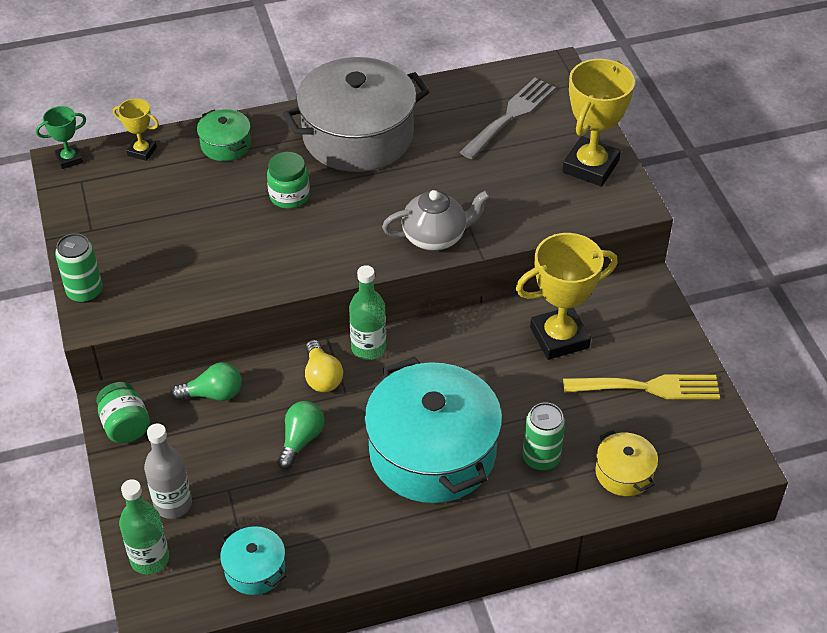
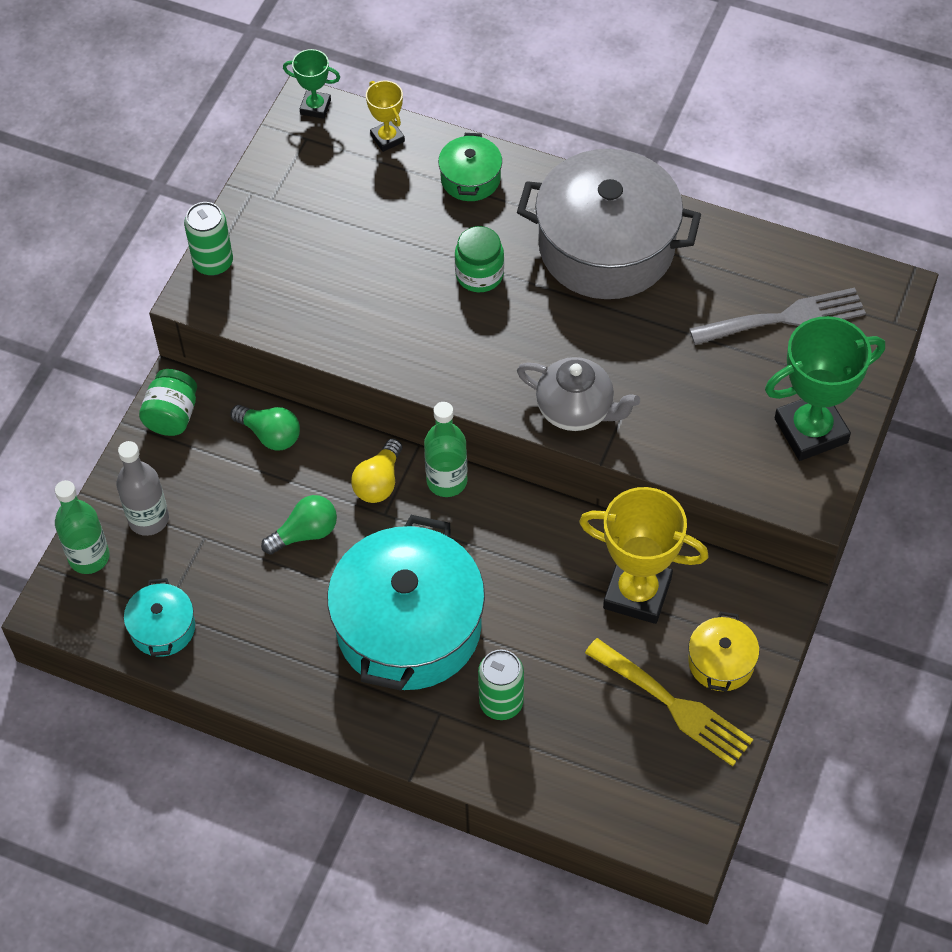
camera: 40 degrees right, 10 degrees up
yellow trophy [562,59,635,187] -> green trophy [765,316,885,461]
yellow pot [595,430,658,496] -> yellow pot moved to [688,611,759,692]

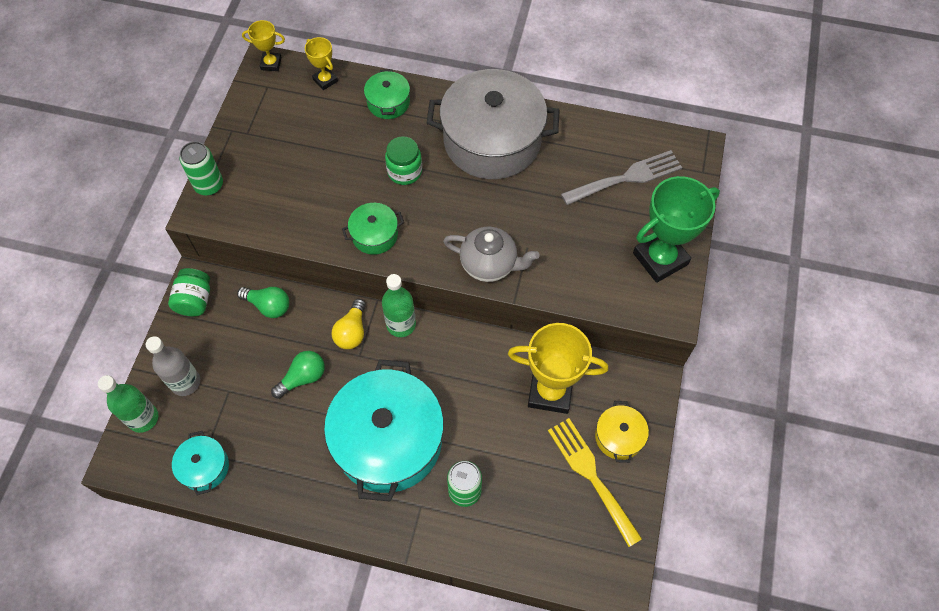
camera: 10 degrees left, 5 degrees up
green trophy [283,49,340,119] -> yellow trophy [242,20,285,71]
yellow fork [585,638,753,766] -> yellow fork turned 150 degrees counterclockwise [548,418,642,547]
none -> green pot [342,203,404,255]

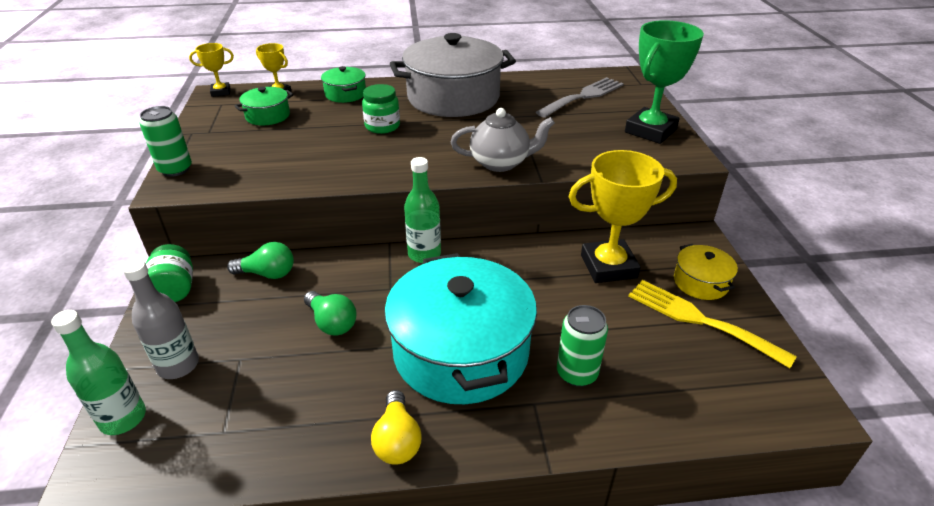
camera: 20 degrees left, 25 degrees down
turquoise pot [172,431,229,495] -> none
green light bulb [271,351,325,399] -> green light bulb turned 105 degrees clockwise [304,291,356,335]
yellow light bulb [332,299,366,349] -> yellow light bulb moved to [371,390,421,465]
green pot [342,203,404,255] -> green pot moved to [234,87,294,125]

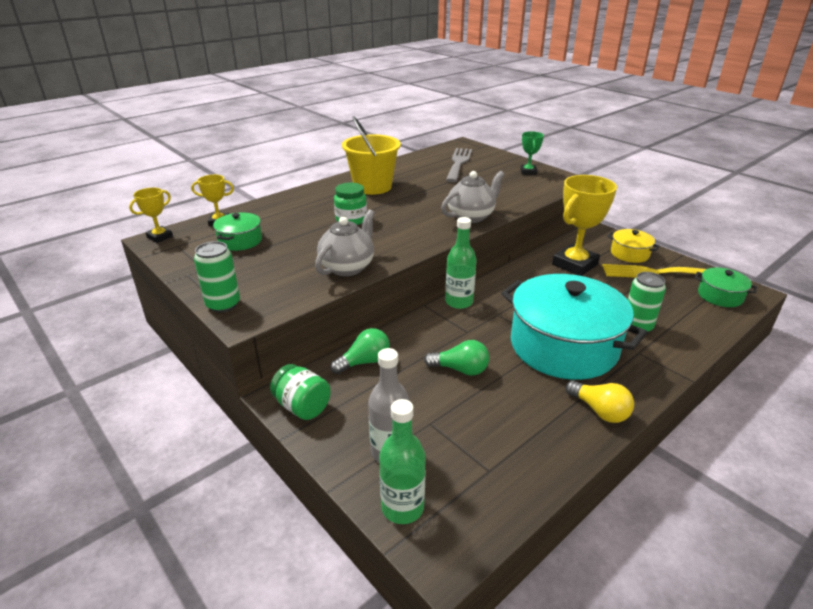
camera: 35 degrees left, 5 degrees down
green pot [321,66,366,103] -> green pot moved to [695,267,757,307]
grey pot [390,33,516,117] -> yellow bucket [342,116,401,195]
green trophy [625,20,704,144] -> green trophy [520,131,544,175], size x0.51
none -> grey teapot [315,209,375,276]

